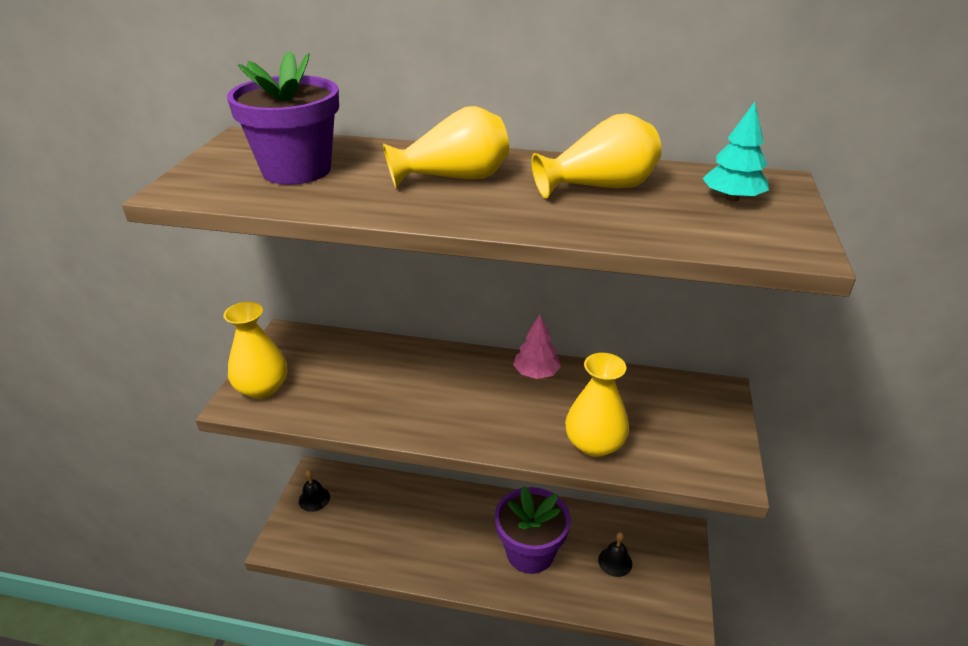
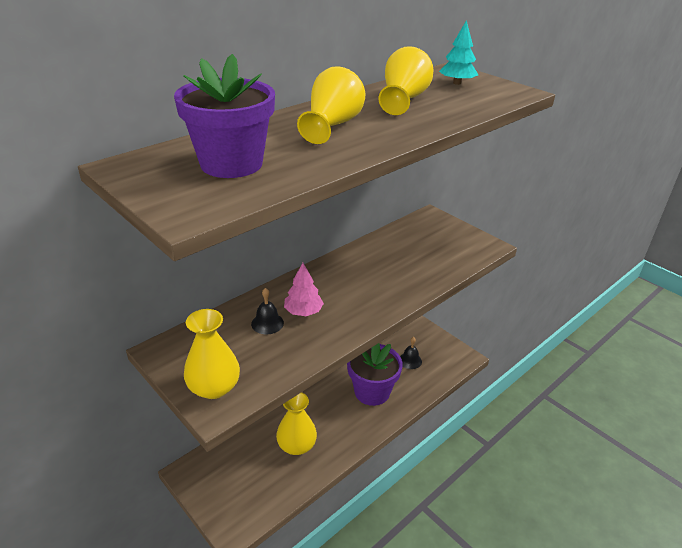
camera: 55 degrees left, 0 degrees up
black bell [299,470,330,512] -> black bell moved to [251,288,284,334]
pink tree [513,315,561,379] -> pink tree moved to [284,263,324,316]
yellow vase [565,353,629,457] -> yellow vase moved to [276,392,317,455]

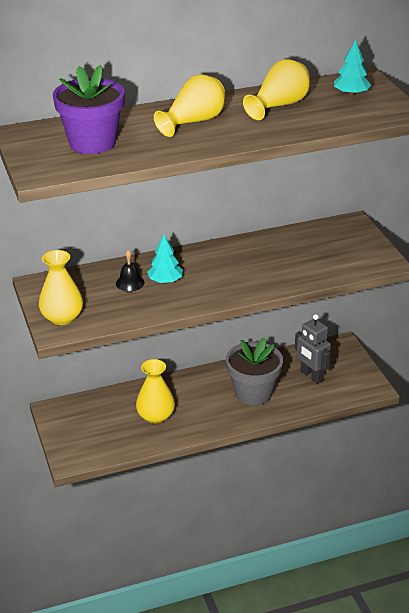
camera: 25 degrees right, 0 degrees up
pink tree [284,263,324,316] -> turquoise tree [147,235,183,283]
purple flower pot [347,343,403,406] -> grey flower pot [226,337,283,405]
black bell [400,337,422,369] -> grey robot [295,314,331,384]

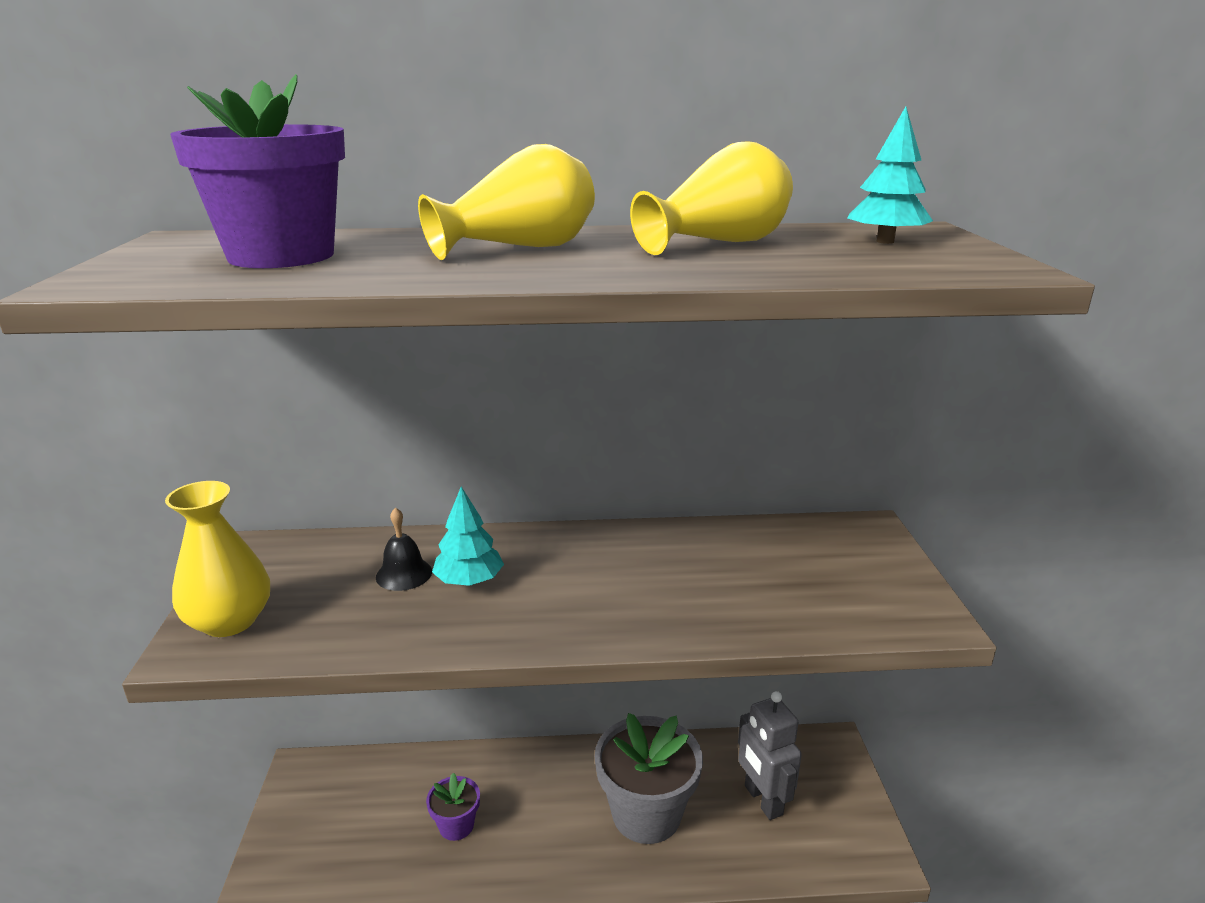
camera: 15 degrees right, 10 degrees down
yellow vase [136,359,175,424] -> purple flower pot [426,773,480,841]

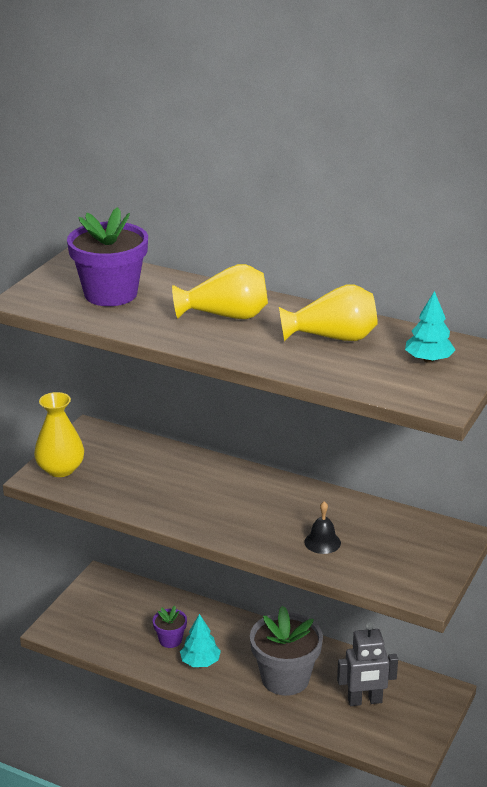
camera: 30 degrees right, 5 degrees up
black bell [376,507,432,591] -> black bell moved to [304,501,341,554]
turquoise tree [432,487,504,586] -> turquoise tree moved to [180,614,221,667]
grey robot [738,691,802,820] -> grey robot turned 105 degrees counterclockwise [337,622,398,706]

